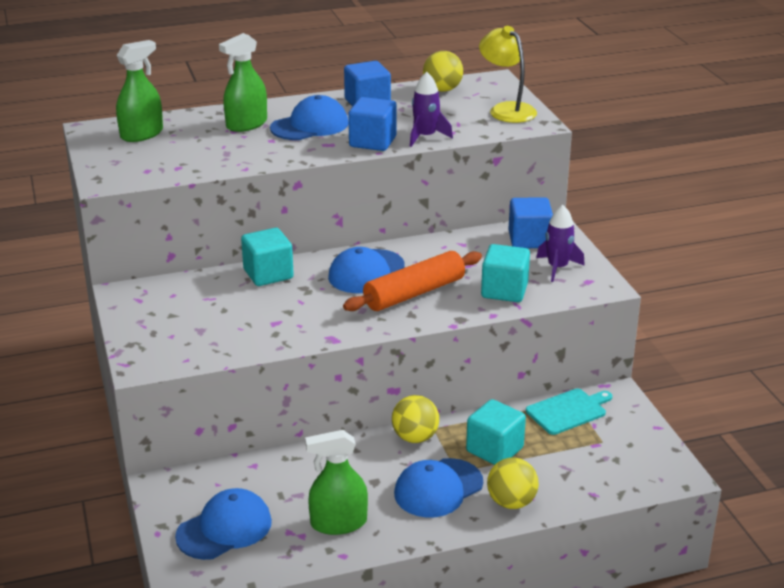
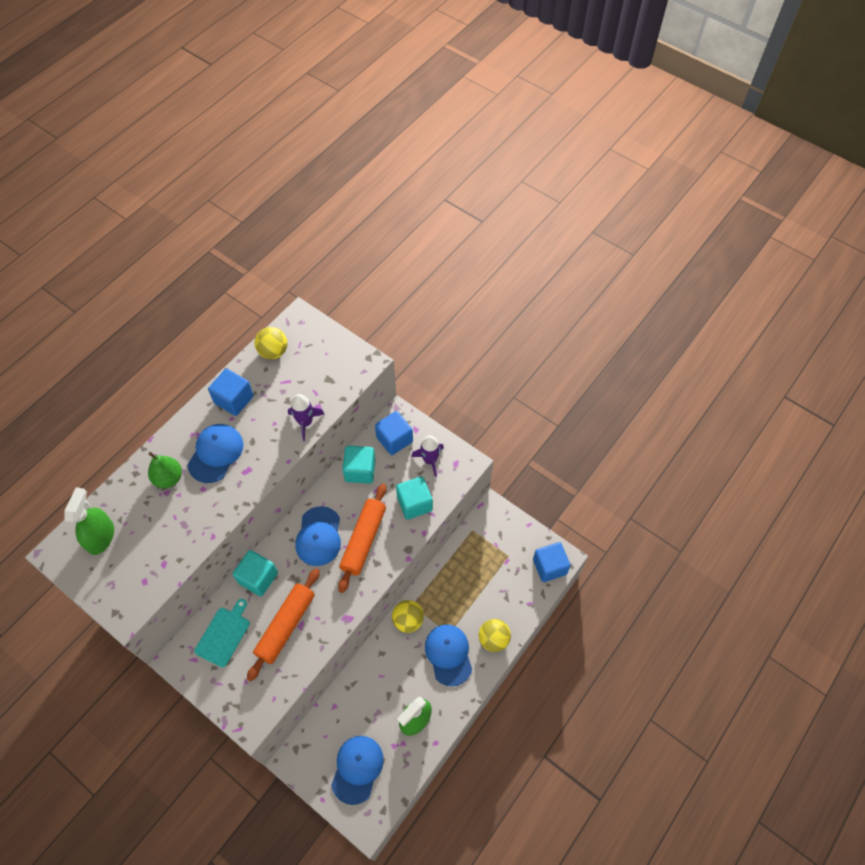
camera: 35 degrees left, 30 degrees up
green spray bottle [219,33,267,132] -> green pear [148,452,182,488]
blue cube [348,97,397,151] -> blue cube moved to [533,542,571,582]
blue cap [394,458,483,518] -> blue cap turned 150 degrees clockwise [425,625,472,686]
turquoise cube [466,399,526,465] -> turquoise cube moved to [342,446,375,484]
yellow lamp [479,26,537,123] -> none
turquoise cutting board [526,388,612,435] -> turquoise cutting board moved to [194,599,250,667]
none -> orange rolling pin [247,568,320,681]

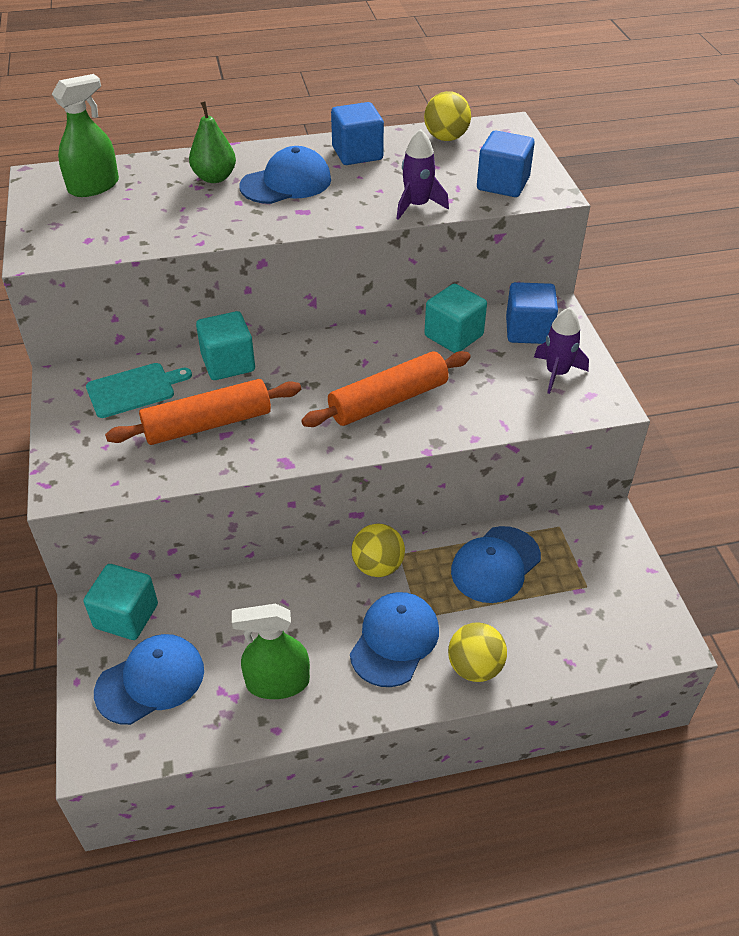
camera: 40 degrees right, 15 degrees down
blue cap [295,506,341,566] -> blue cap moved to [451,526,541,603]
turquoise cube [396,476,433,520] -> turquoise cube moved to [84,564,158,640]
blue cube [533,542,571,582] -> blue cube moved to [477,131,535,197]

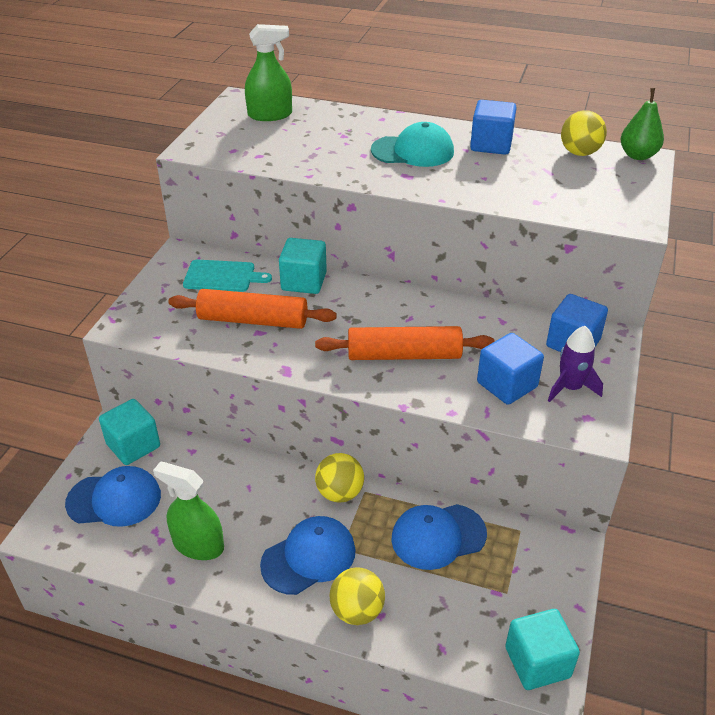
camera: 30 degrees right, 5 degrees down
green pear [189,101,236,183] -> green pear moved to [621,88,664,160]
blue cap [239,146,331,204] -> turquoise cap [371,122,454,167]
purple rocket [397,129,449,220] -> none
turquoise cube [424,284,487,353] -> turquoise cube moved to [505,609,580,690]
blue cube [477,131,535,197] -> blue cube moved to [477,333,544,405]

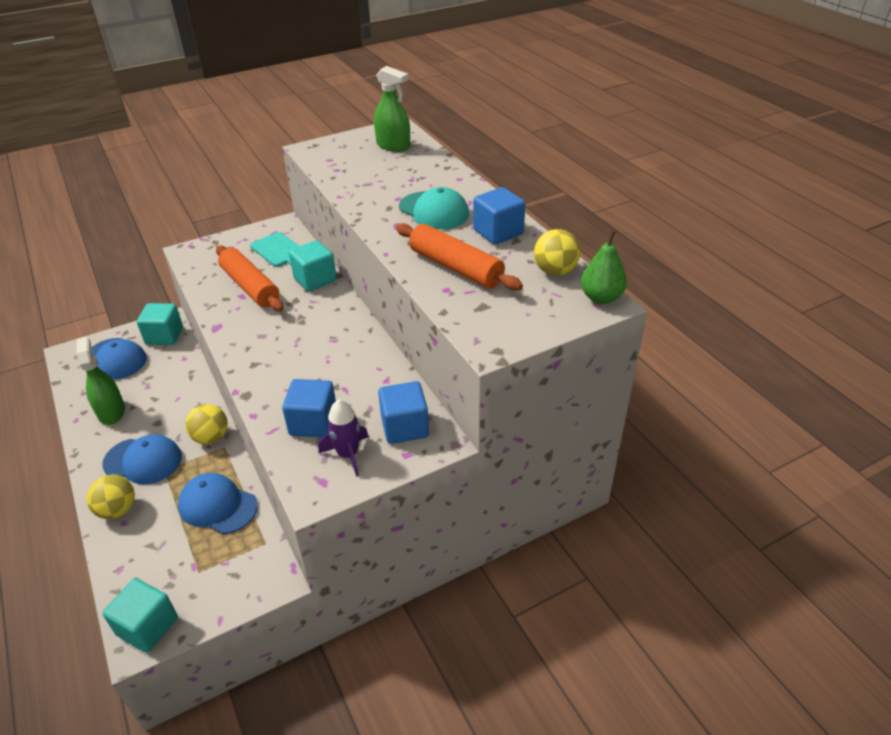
camera: 45 degrees right, 0 degrees up
orange rolling pin [315,326,495,360] -> orange rolling pin moved to [396,223,523,291]

